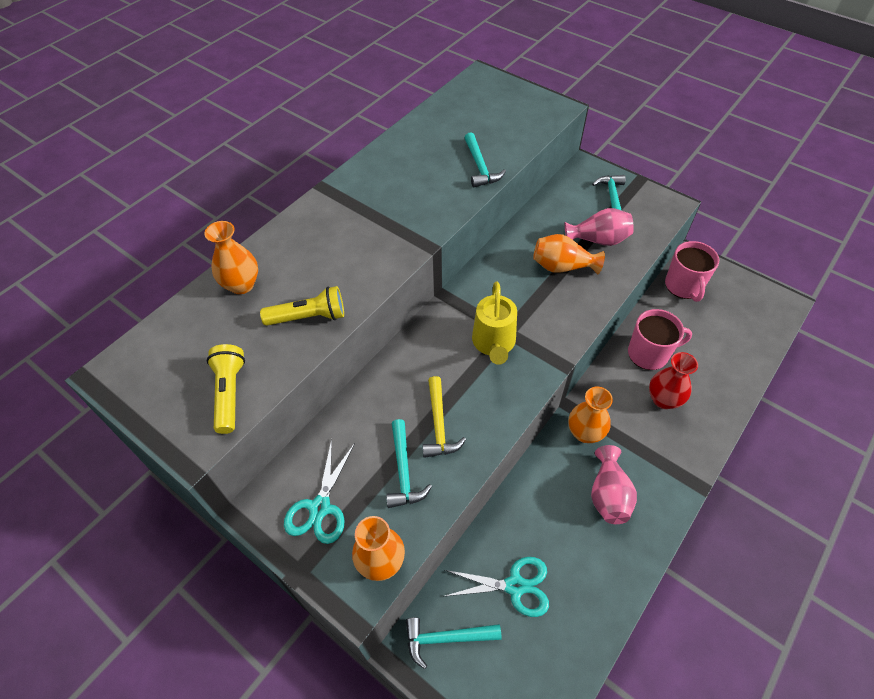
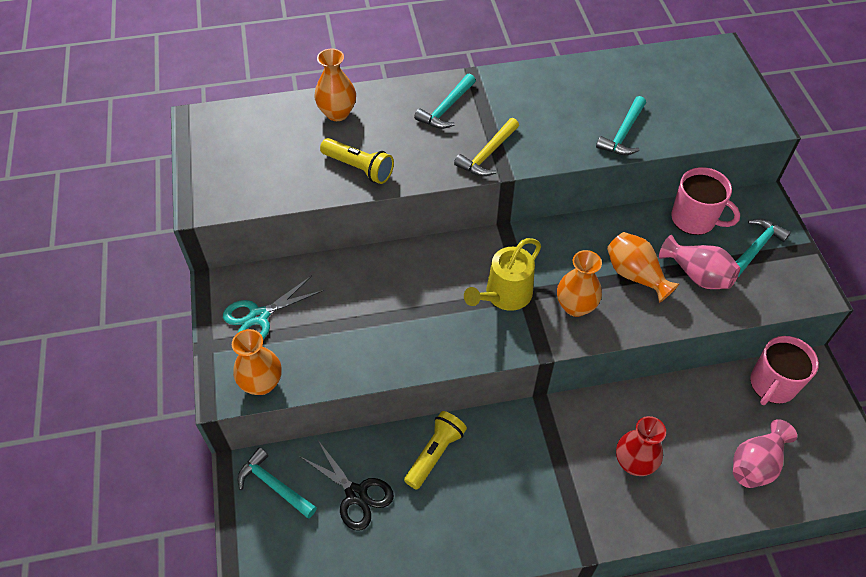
camera: 40 degrees right, 0 degrees up
yellow flashlight [207,344,245,434] -> yellow flashlight moved to [404,411,467,490]
turquoise hammer [386,419,432,508] -> turquoise hammer moved to [414,74,476,129]
yellow hammer [423,376,466,458] -> yellow hammer moved to [454,118,519,176]
turquoise scissors [445,557,549,617] -> black scissors [301,441,394,531]
orange vase [568,387,613,443] -> orange vase moved to [557,250,602,317]
pink vase [591,445,637,524] -> pink vase moved to [733,419,797,488]
pink mug [628,309,692,370] -> pink mug moved to [671,167,740,235]

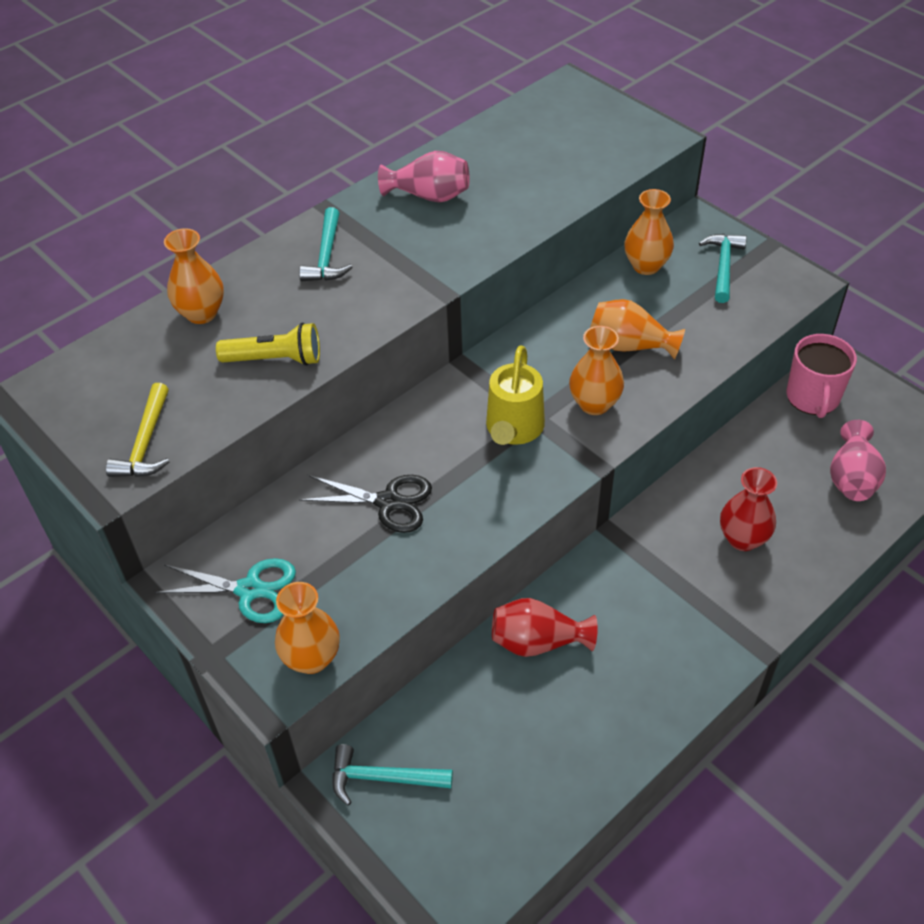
camera: 30 degrees left, 5 degrees down
turquoise scissors [223,276,324,339] -> turquoise scissors turned 105 degrees counterclockwise [154,558,296,623]
black scissors [301,441,394,531] -> black scissors moved to [299,475,432,533]
yellow flashlight [404,411,467,490] -> red vase [492,598,598,657]
yellow hammer [454,118,519,176] -> yellow hammer moved to [106,383,169,477]
turquoise hammer [596,96,646,155] -> none
pink vase [659,235,740,289] -> pink vase moved to [378,151,470,203]
pink mug [671,167,740,235] -> orange vase [625,189,674,275]

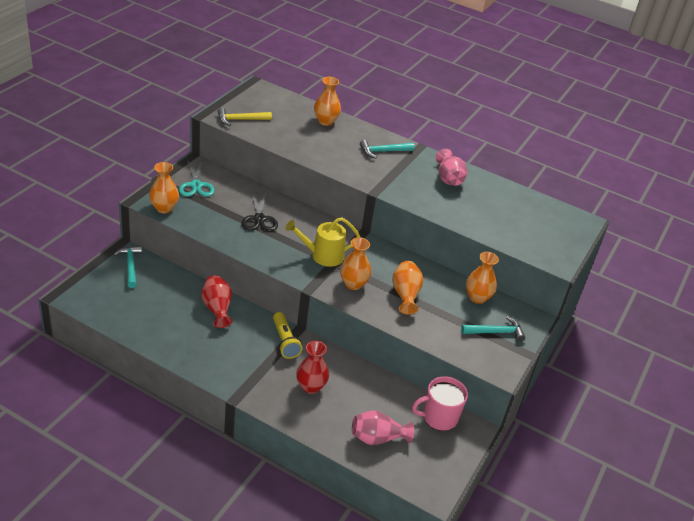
camera: 65 degrees right, 10 degrees down
yellow flashlight [216,323,320,366] -> yellow flashlight moved to [273,312,302,359]

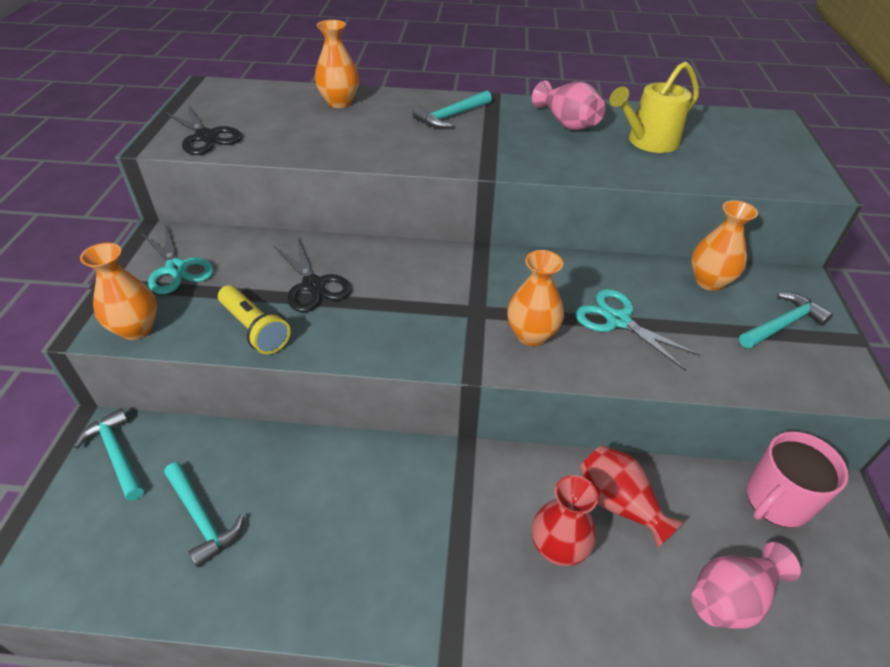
camera: 20 degrees left, 5 degrees up
red vase [201,275,232,328] -> red vase moved to [580,445,684,548]
yellow hammer [217,108,272,126] -> black scissors [164,105,242,155]
yellow flashlight [273,312,302,359] -> yellow flashlight moved to [218,285,291,354]
yellow watering can [285,218,360,267] -> yellow watering can moved to [609,62,699,153]
orange vase [392,261,423,315] -> turquoise scissors [575,289,700,370]
none -> turquoise hammer [164,462,244,567]

